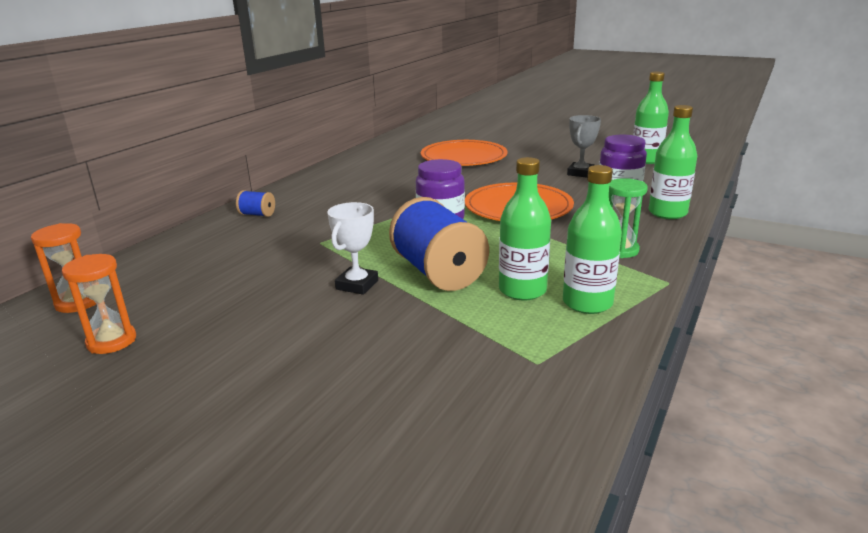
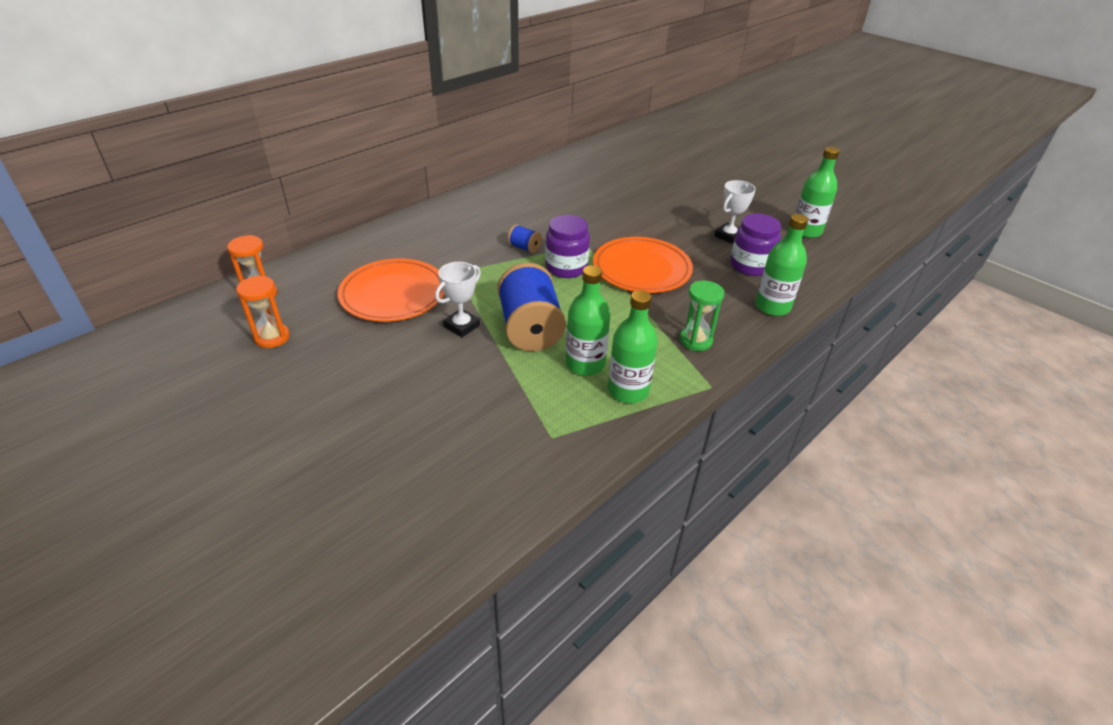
camera: 15 degrees right, 15 degrees up
blue spool [236,190,275,217] -> blue spool moved to [508,224,542,253]
orange plate [421,140,508,166] -> orange plate moved to [337,258,444,322]
grey trophy [567,115,601,178] -> white trophy [714,180,756,244]

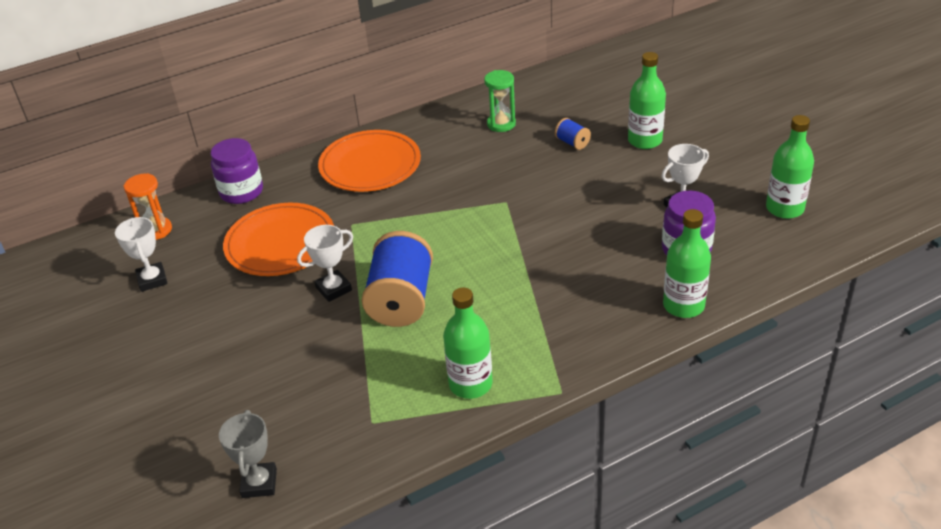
camera: 20 degrees right, 0 degrees up
orange hourglass [236,276,290,348] -> white trophy [115,217,168,292]
blue spool [508,224,542,253] -> blue spool moved to [555,118,591,150]
purple jar [545,215,590,278] -> purple jar moved to [211,138,263,204]
green bottle [566,265,610,376] -> green bottle moved to [628,52,666,149]
orange plate [593,237,693,293] -> orange plate moved to [318,130,421,192]
green hourglass [680,281,724,351] -> green hourglass moved to [484,70,516,132]
none -> grey trophy [219,410,277,498]

